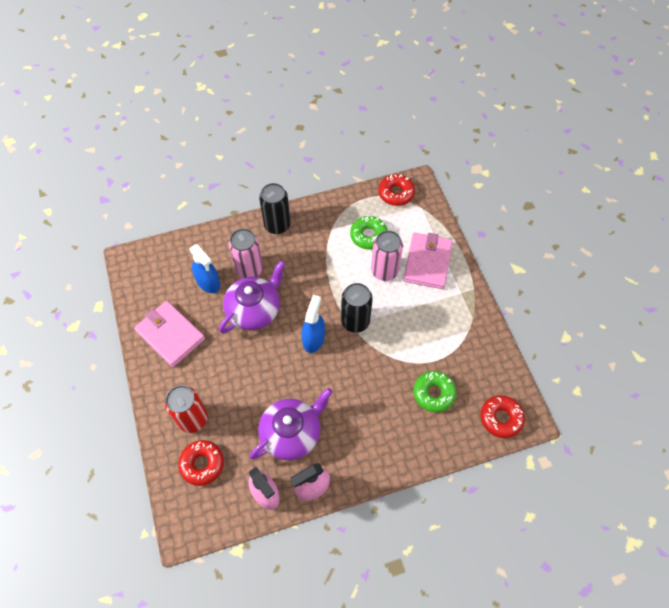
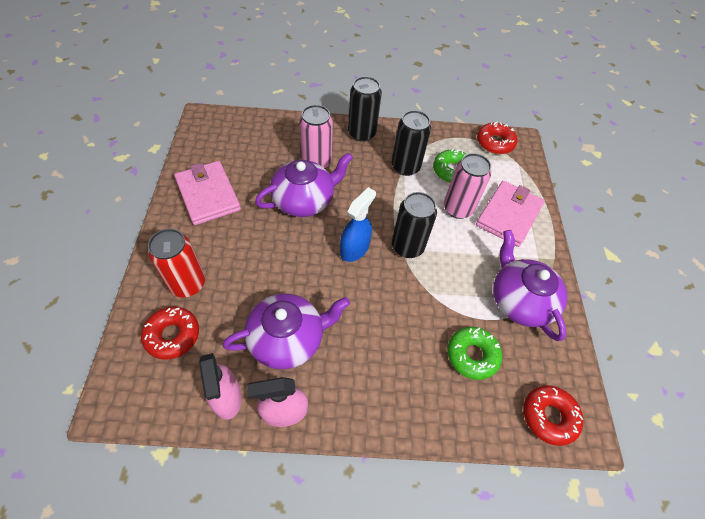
camera: 15 degrees right, 5 degrees down
blue spray bottle [189,244,220,293] -> none
none -> black can [392,110,431,176]
none -> purple teapot [493,230,568,341]

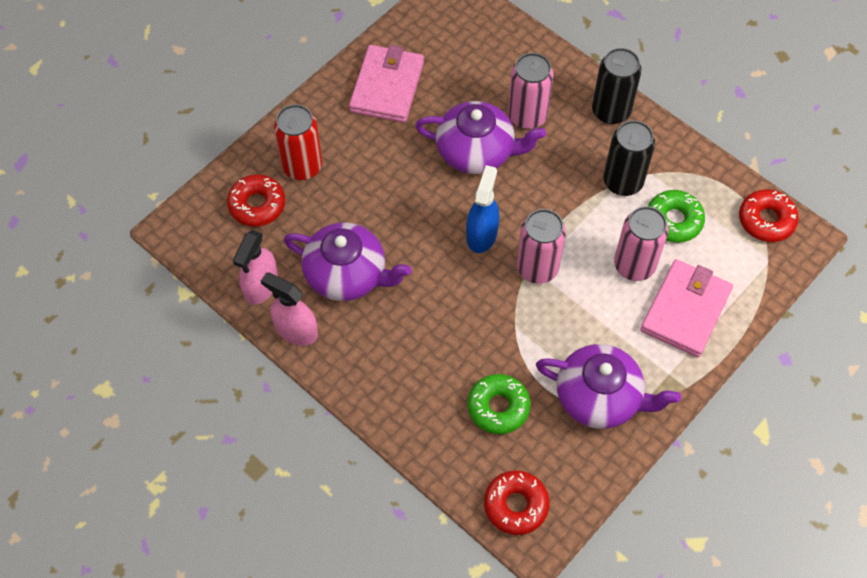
camera: 45 degrees right, 5 degrees up
blue spray bottle [340,187,376,262] -> blue spray bottle turned 60 degrees counterclockwise [466,165,499,253]
black can [392,192,437,258] -> pink can [517,209,566,284]
pink wallet [476,181,544,247] -> pink wallet turned 45 degrees counterclockwise [641,259,733,357]
purple teapot [493,230,568,341] -> purple teapot turned 90 degrees clockwise [536,344,681,429]

